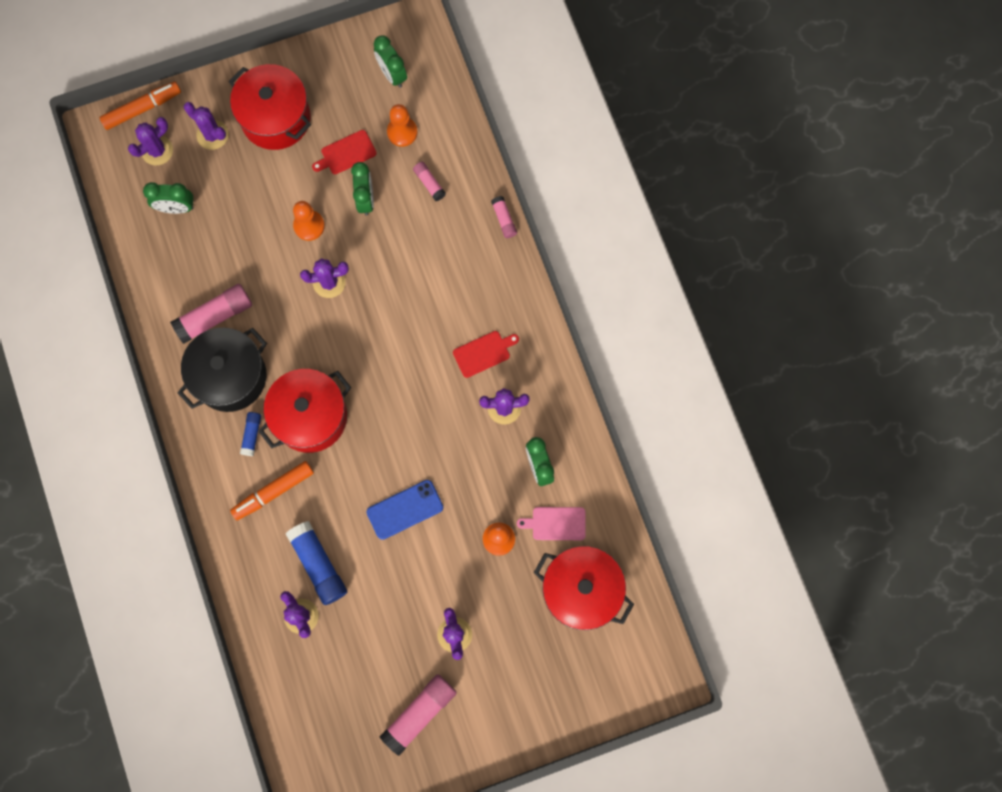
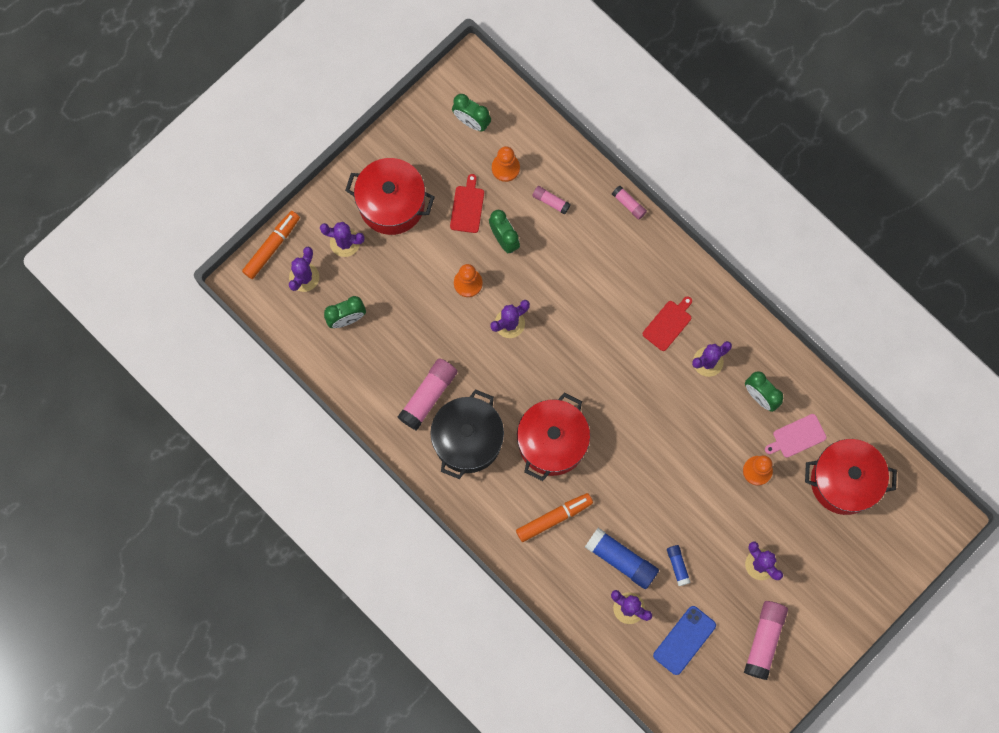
camera: 25 degrees left, 0 degrees up
orange marker [230,461,314,520] -> orange marker turned 150 degrees counterclockwise [516,493,593,542]
blue glue stick [240,412,261,456] -> blue glue stick moved to [667,545,691,586]
red cutting board [312,130,376,174] -> red cutting board turned 150 degrees clockwise [450,174,484,233]
blue phone [366,480,443,540] -> blue phone moved to [653,606,716,675]

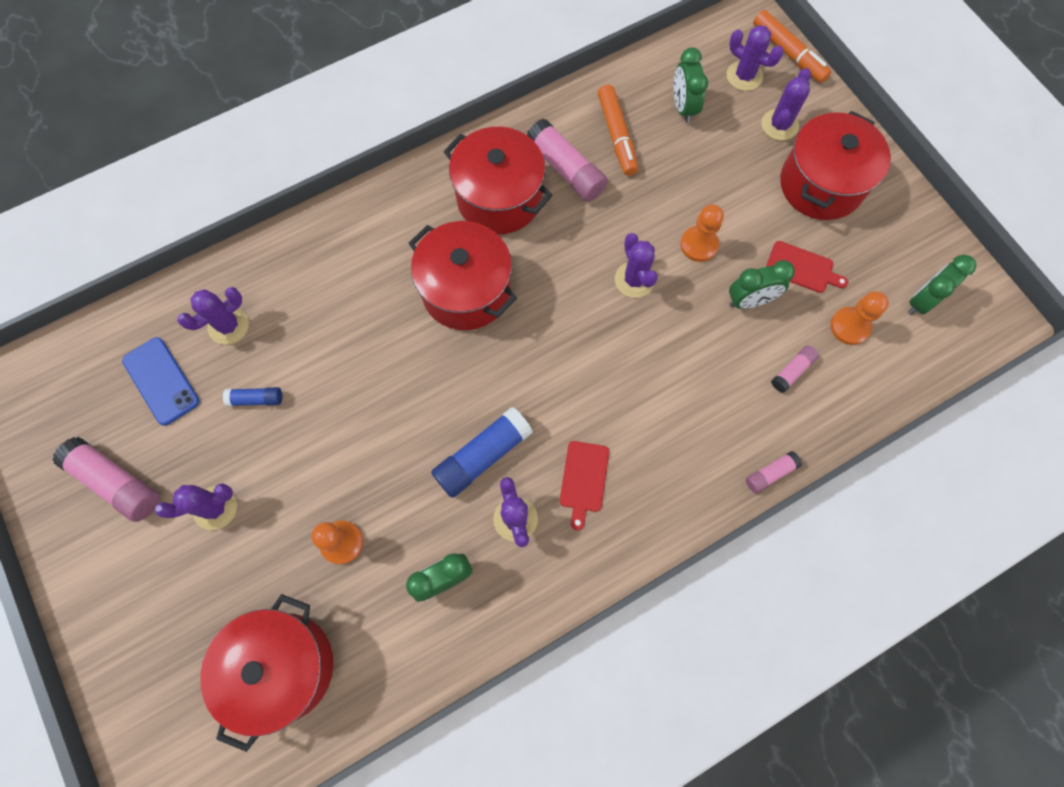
camera: 105 degrees right, 5 degrees down
black pot [430,389,504,479] -> red pot [444,127,552,234]
orange marker [516,493,593,542] -> orange marker moved to [598,85,638,176]
blue glue stick [585,528,659,589] -> blue glue stick moved to [431,407,533,498]
red cutting board [643,296,692,351] -> red cutting board turned 45 degrees clockwise [560,441,609,530]
pink cutting board [765,414,826,458] -> none

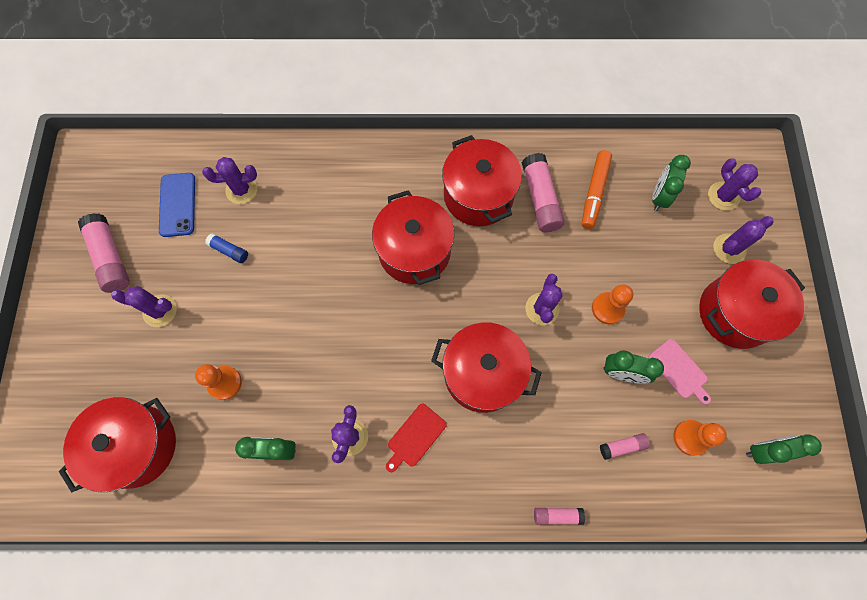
camera: 30 degrees right, 0 degrees up
blue glue stick [431,407,533,498] -> none
orange marker [753,10,831,83] -> none
red cutting board [766,241,848,293] -> pink cutting board [648,339,711,405]
none -> red pot [431,322,542,413]

